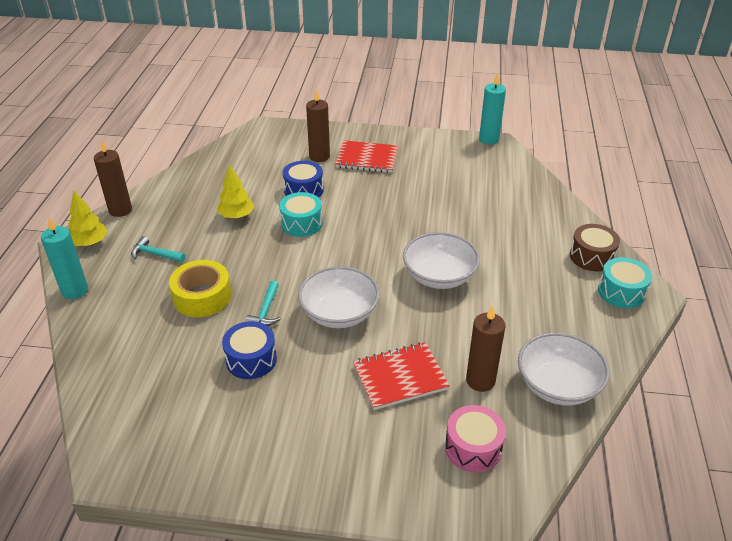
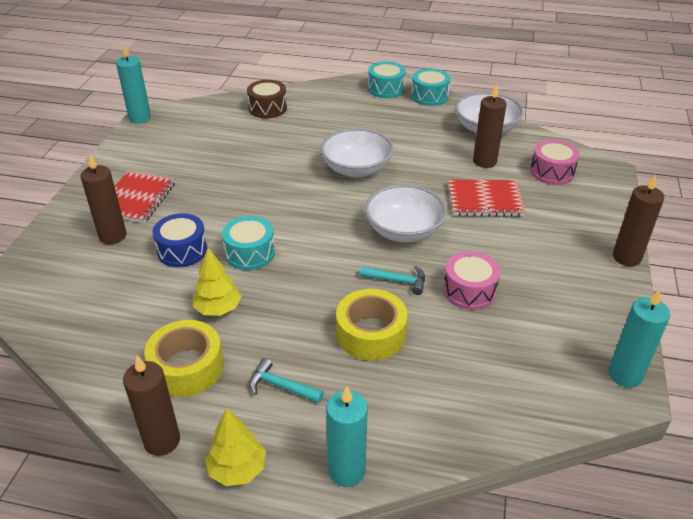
camera: 85 degrees left, 0 degrees up
turquoise hammer [131,236,185,262] -> turquoise hammer turned 90 degrees clockwise [249,358,324,403]
blue drum [222,321,277,379] -> pink drum [443,251,500,310]
red notebook [353,342,450,410] -> red notebook turned 75 degrees counterclockwise [448,180,526,217]
brown drum [570,224,620,271] -> brown drum moved to [247,80,287,118]
none -> yellow tape [144,320,224,397]
none -> turquoise drum [411,68,450,106]
none -> turquoise candle [608,289,670,388]
none -> brown candle [613,174,664,266]

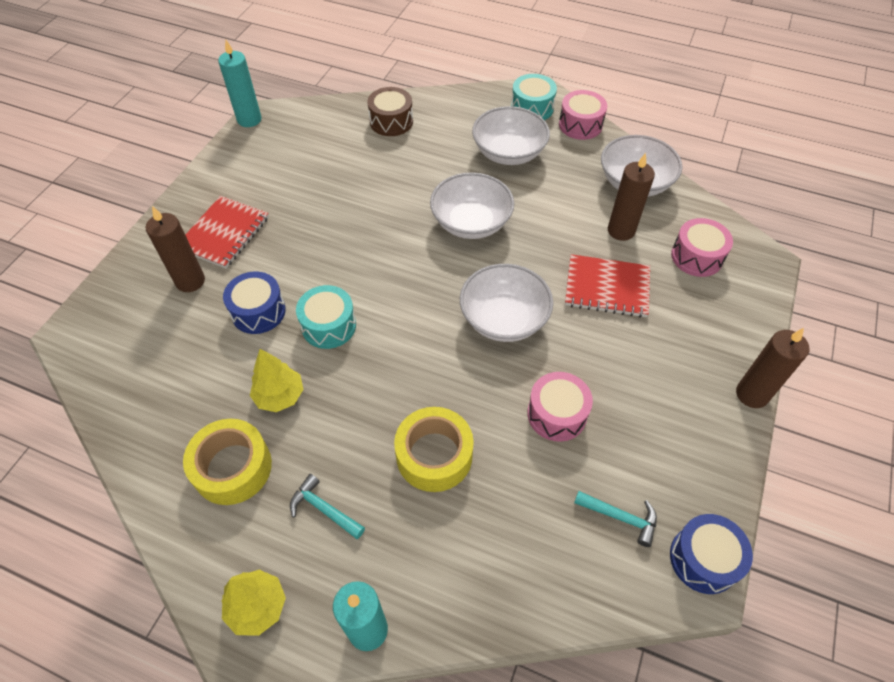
camera: 10 degrees right, 15 degrees up
brown candle [123,355,180,456] -> none
turquoise hammer [360,266,425,295] -> turquoise hammer moved to [574,491,657,547]
turquoise drum [411,68,450,106] -> pink drum [559,90,607,140]
turquoise candle [608,289,670,388] -> blue drum [670,514,753,594]
none -> white bowl [472,106,550,165]

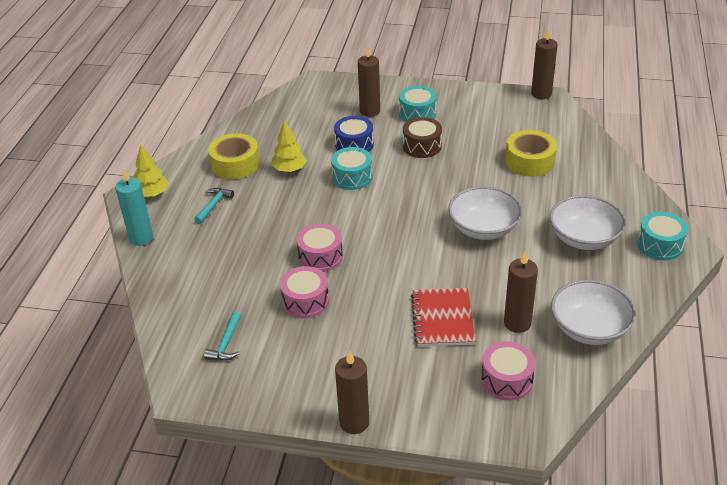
camera: 80 degrees right, 15 degrees down
red notebook [185,196,269,268] -> turquoise drum [399,86,437,122]
turquoise candle [218,40,262,127] -> brown candle [531,28,558,99]
brown drum [367,87,413,136] -> brown drum moved to [403,117,442,158]
yellow tape [394,407,474,492] -> yellow tape moved to [505,130,557,176]
white bowl [460,264,553,342] -> none
pink drum [559,90,607,140] -> pink drum moved to [297,223,343,272]
blue drum [670,514,753,594] -> none

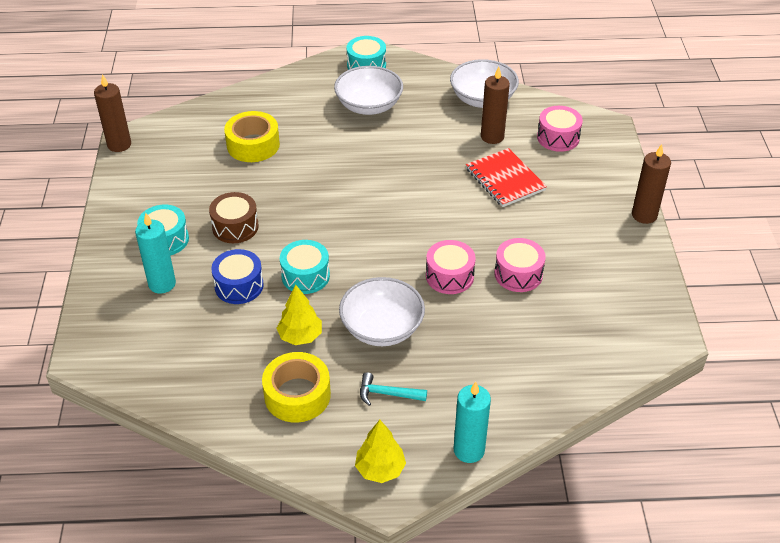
camera: 105 degrees left, 5 degrees up
turquoise hammer [204,312,241,361] -> none
brown candle [358,46,380,117] -> turquoise candle [135,213,176,294]
red notebook [411,288,476,347] -> red notebook turned 75 degrees clockwise [466,148,547,207]
white bowl [448,186,522,240] -> white bowl moved to [339,277,425,346]

